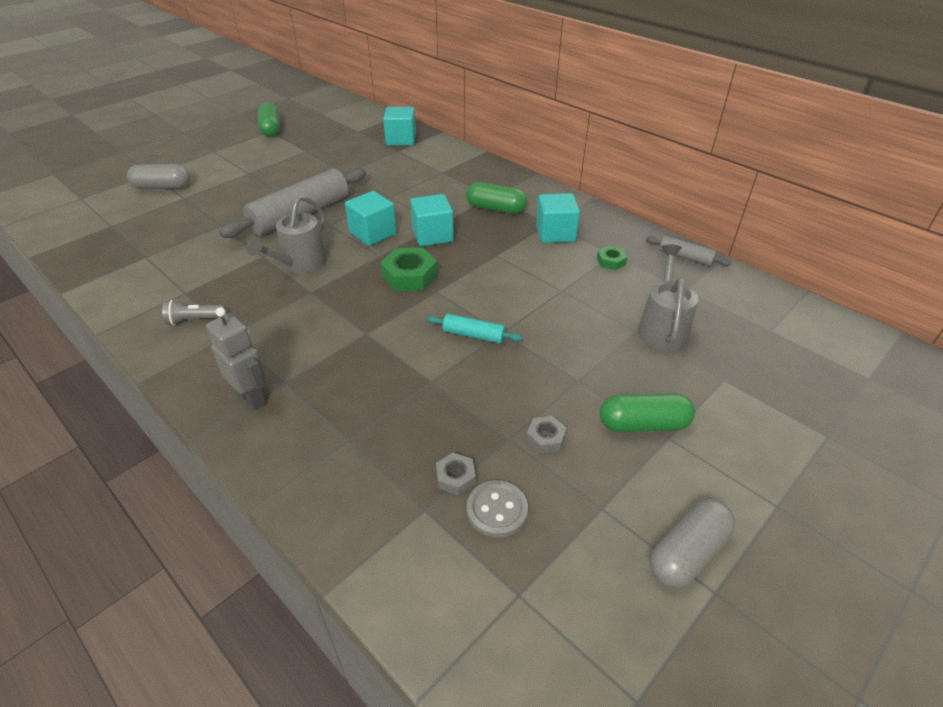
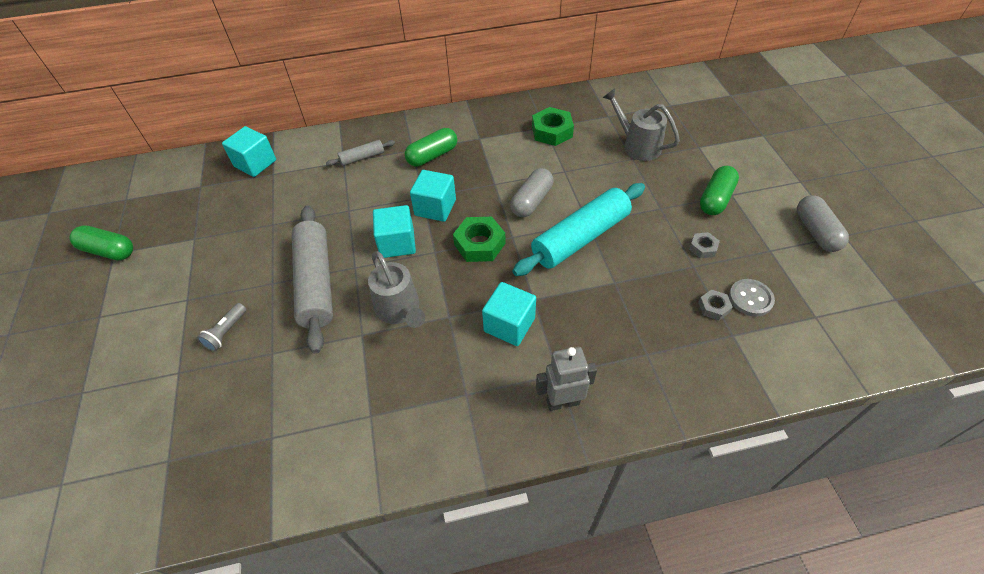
camera: 55 degrees left, 10 degrees up
grey capsule [127,164,190,189] -> grey capsule moved to [510,168,553,217]
grey flashlight [162,300,225,325] -> grey flashlight moved to [197,303,246,351]
turquoise rolling pin [427,314,523,344] -> turquoise rolling pin [512,183,645,276], size x2.14
turquoise cube [536,193,580,243] -> turquoise cube moved to [482,282,536,346]
green nut [597,246,627,270] -> green nut [532,107,574,146], size x1.83
grey rolling pin [646,236,732,266] -> grey rolling pin moved to [326,140,395,166]

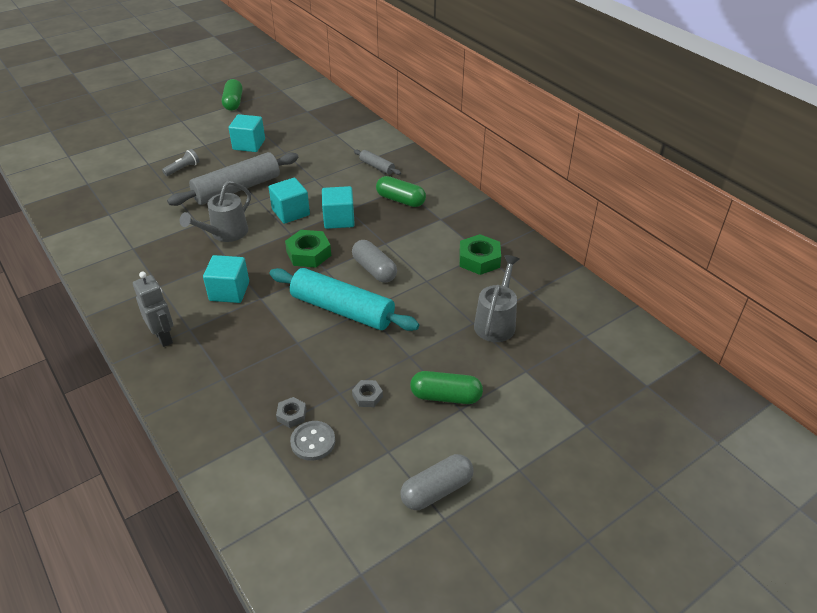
camera: 65 degrees right, 10 degrees down
grey flashlight [197,303,246,351] -> grey flashlight turned 135 degrees clockwise [162,149,199,176]
turquoise cube [222,126,276,177] -> turquoise cube moved to [229,114,265,152]
grey capsule [510,168,553,217] -> grey capsule turned 45 degrees clockwise [352,240,397,283]

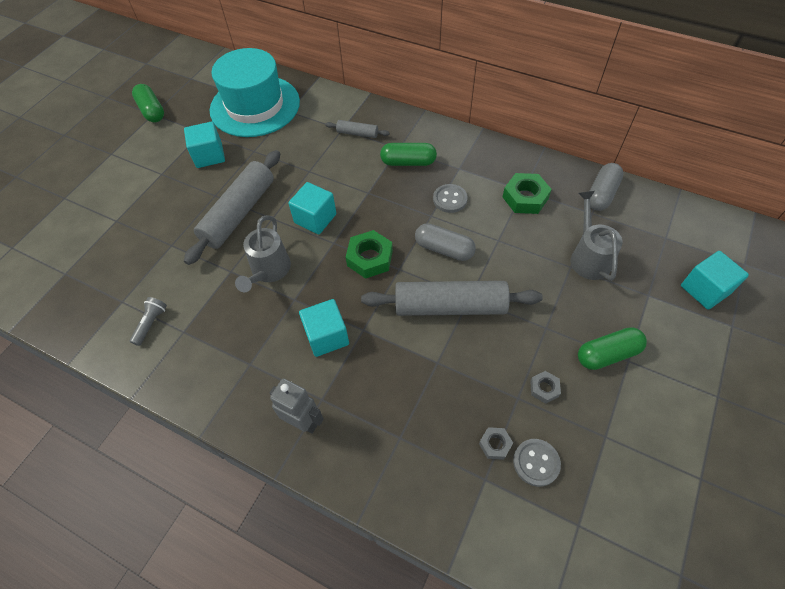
camera: 25 degrees left, 15 degrees up
grey flashlight [162,149,199,176] -> grey flashlight moved to [130,297,167,346]
turquoise rolling pin [270,268,419,331] -> grey rolling pin [361,281,543,316]
turquoise cube [322,186,355,229] -> turquoise cube moved to [681,251,749,310]
grey capsule [400,454,474,510] -> grey capsule moved to [590,163,624,211]
none -> turquoise hat [210,48,300,137]
none -> grey button [433,184,468,213]

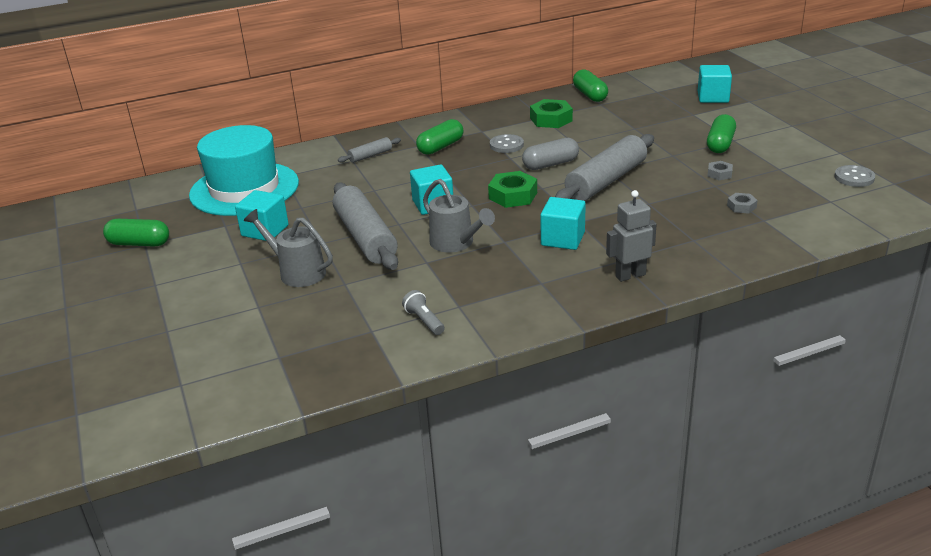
camera: 50 degrees left, 25 degrees down
grey button [513,439,561,487] -> grey button moved to [834,165,875,187]
grey watering can [571,191,623,281] -> grey watering can moved to [244,209,333,287]
grey capsule [590,163,624,211] -> green capsule [573,69,608,102]

